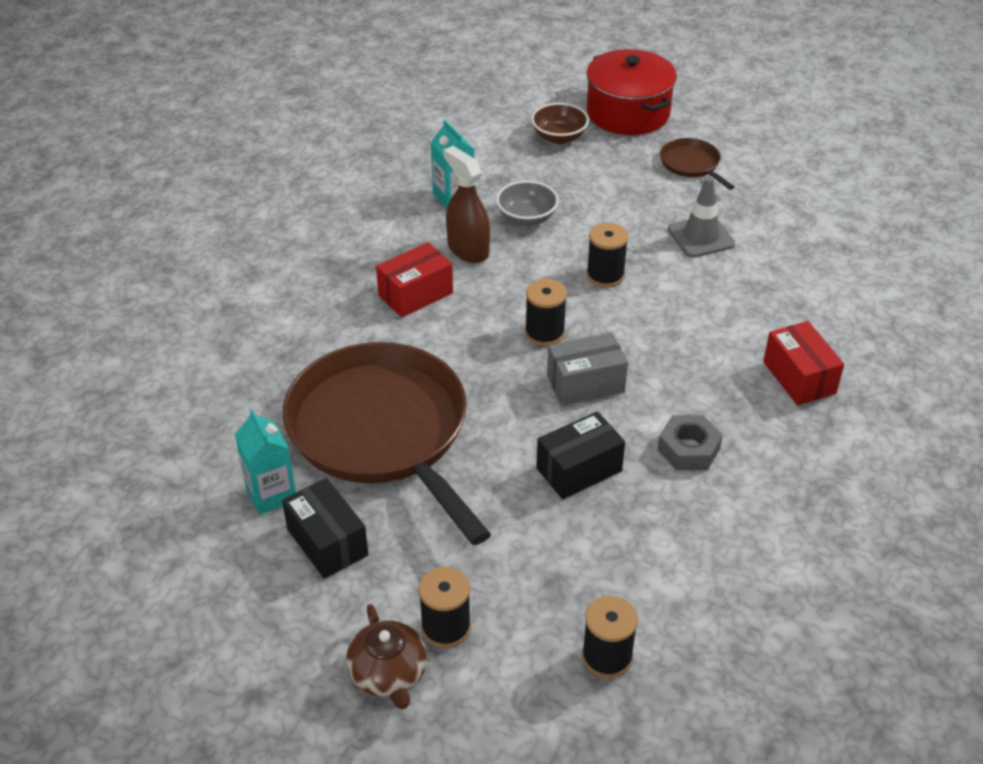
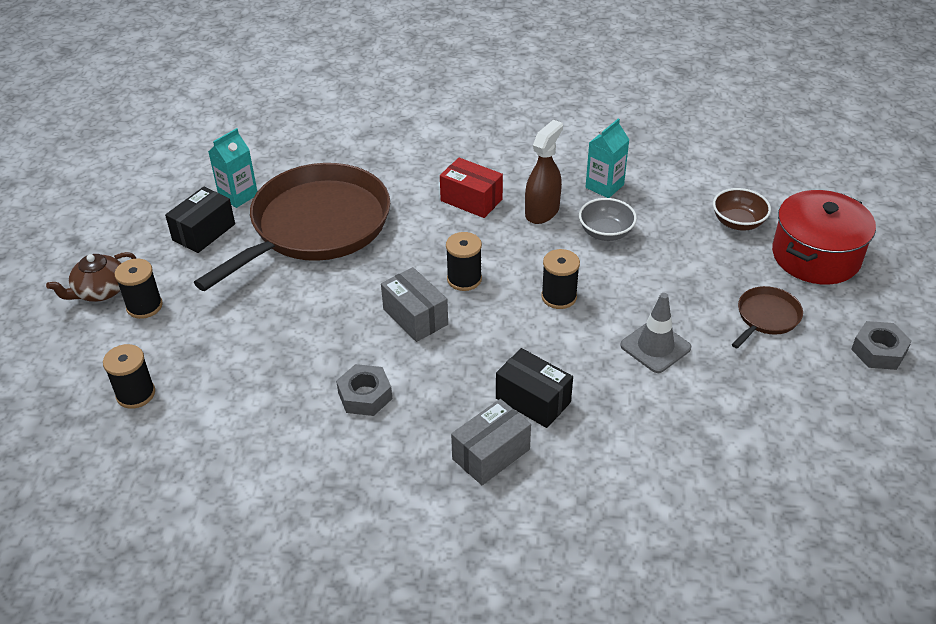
camera: 70 degrees right, 0 degrees up
black box [536,411,625,499] -> black box moved to [496,348,573,428]
red box [763,321,844,405] -> grey box [451,399,531,485]
none -> grey nut [851,321,912,370]

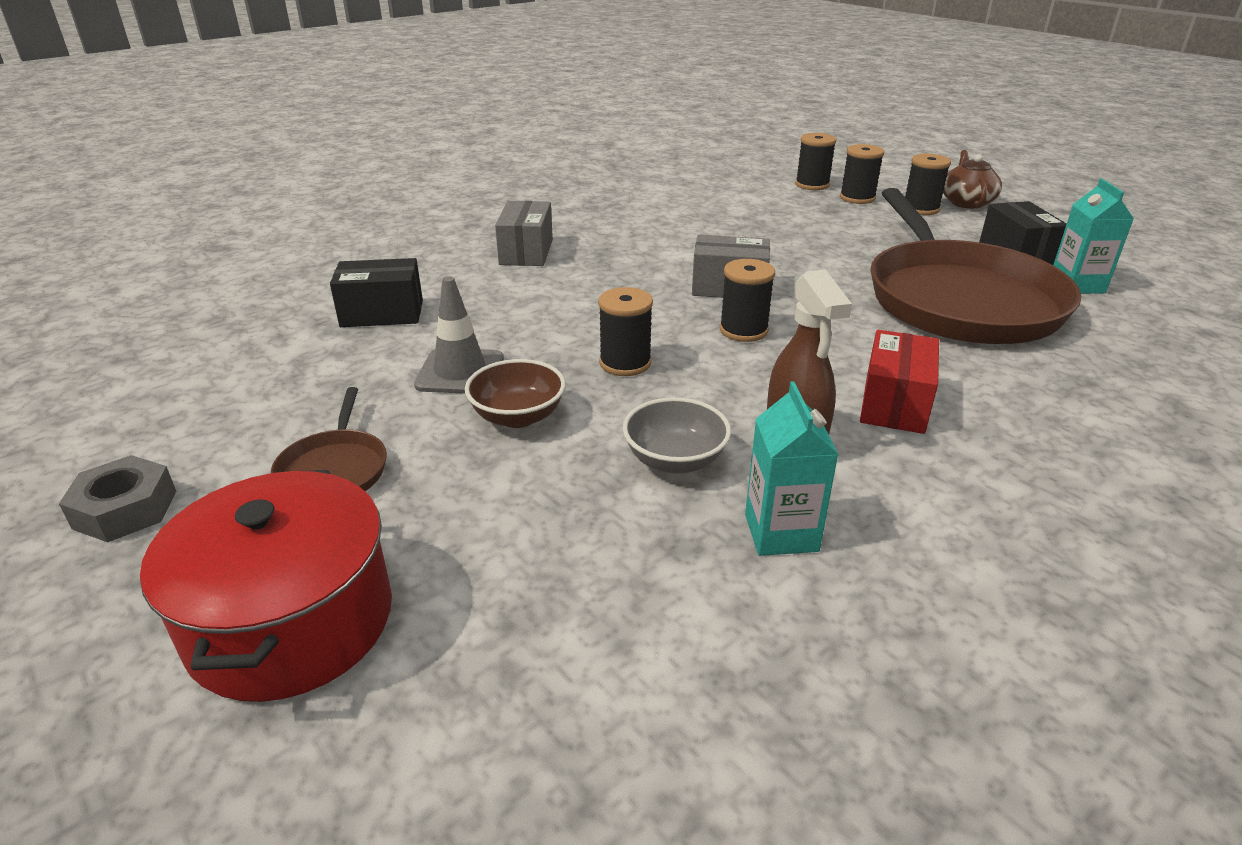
camera: 135 degrees right, 10 degrees down
grey nut [336,364,392,416] -> none
red box [440,158,503,218] -> red box turned 60 degrees counterclockwise [860,330,939,434]
black box [496,348,573,428] -> black box moved to [330,258,423,327]
brown bowl [713,188,771,230] -> brown bowl moved to [465,359,566,428]
none -> black spool [840,144,884,204]

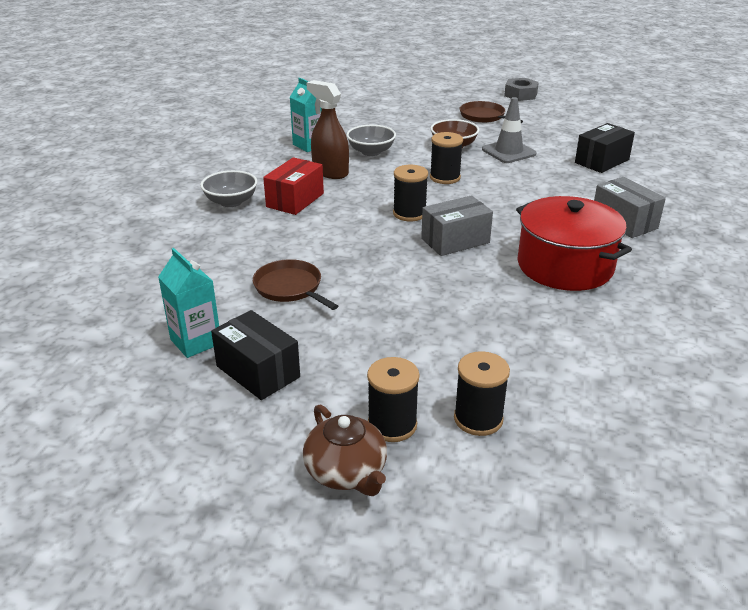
camera: 145 degrees right, 0 degrees up
red pot [140,470,392,702] -> red pot moved to [516,196,632,291]
black spool [795,133,836,190] -> none
red box [860,330,939,434] -> red box turned 45 degrees clockwise [263,157,324,215]
brown pan [870,188,1082,344] -> brown pan [253,259,338,310], size x0.41
none -> grey bowl [200,170,257,207]

